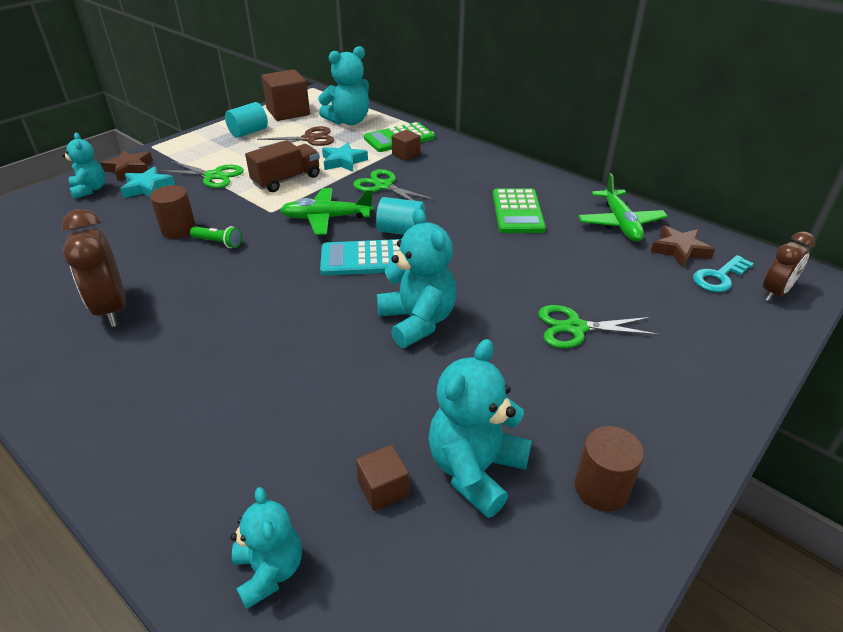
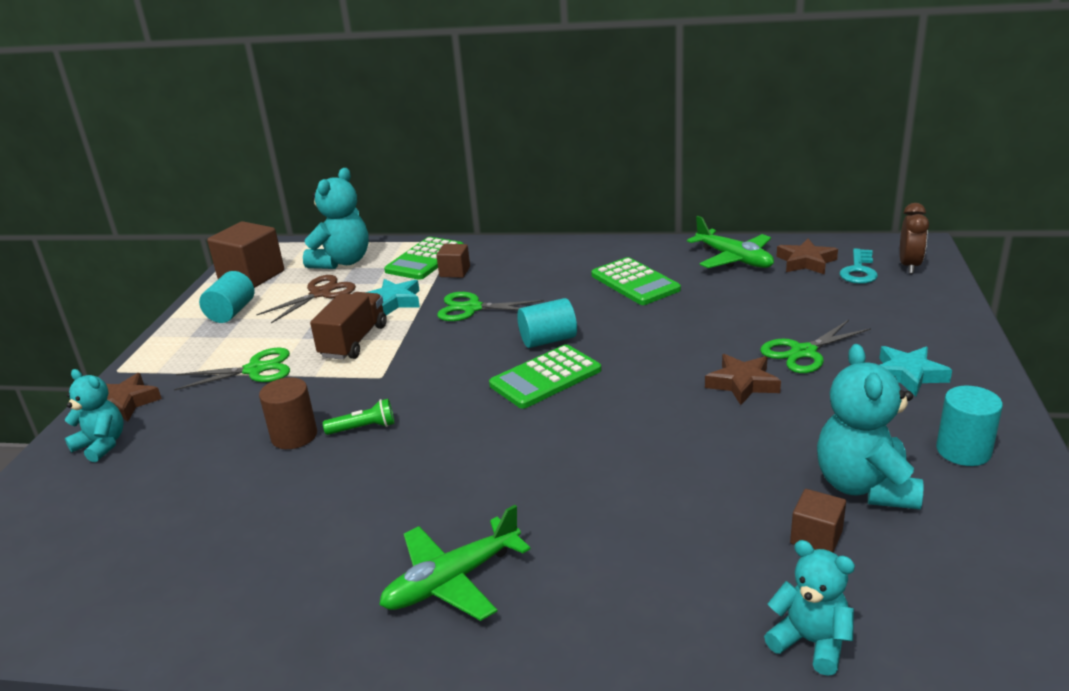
camera: 30 degrees left, 10 degrees down
brown clock [62,209,126,327] -> none
turquoise star [121,166,175,198] -> turquoise star moved to [879,346,952,396]
green plane [280,188,374,235] -> green plane moved to [379,505,531,621]
turquoise calculator [320,239,401,276] -> green calculator [489,344,601,409]
turquoise teddy bear [377,208,456,348] -> none
brown cylinder [575,426,644,511] -> turquoise cylinder [936,386,1003,466]
none -> brown star [705,354,781,405]

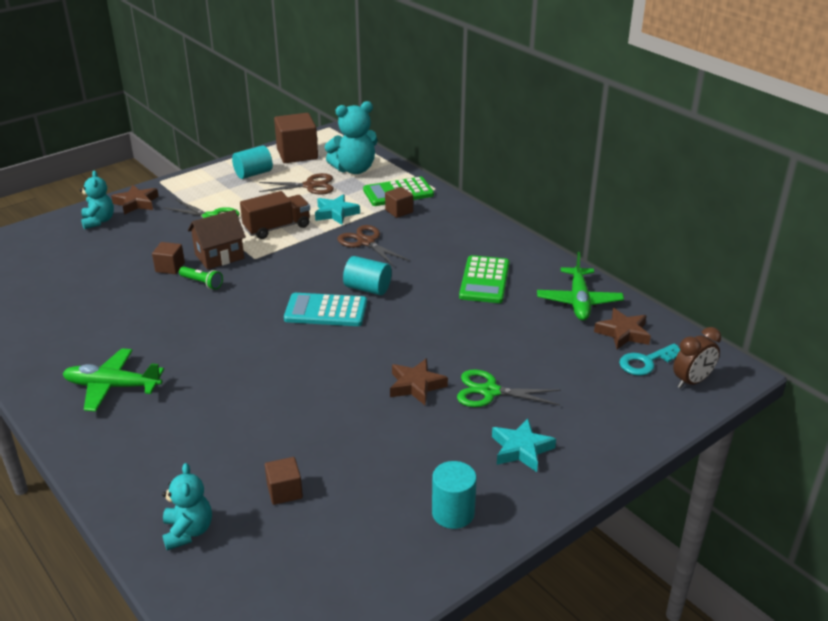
camera: 40 degrees right, 5 degrees up
brown cylinder [259,377,317,449] -> brown cube [152,242,185,274]
green scissors [437,292,544,321] -> brown scissors [337,225,410,267]
green calculator [489,344,601,409] -> turquoise calculator [284,293,367,326]
turquoise teddy bear [817,344,924,510] -> none
none -> brown house [188,210,246,270]

